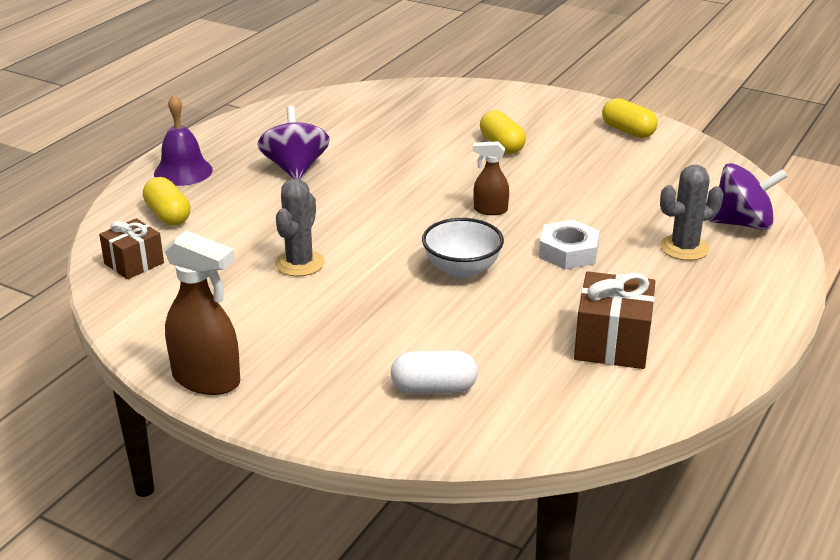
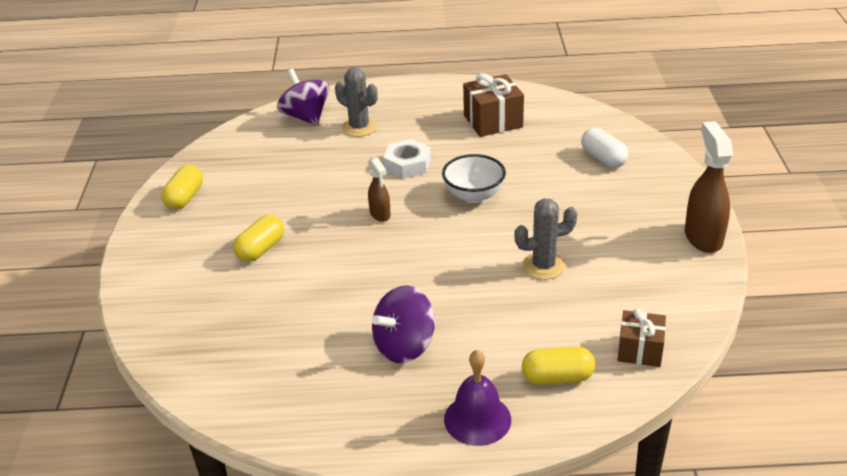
camera: 120 degrees left, 5 degrees up
yellow capsule [143,177,190,226] -> yellow capsule turned 60 degrees clockwise [522,346,595,385]

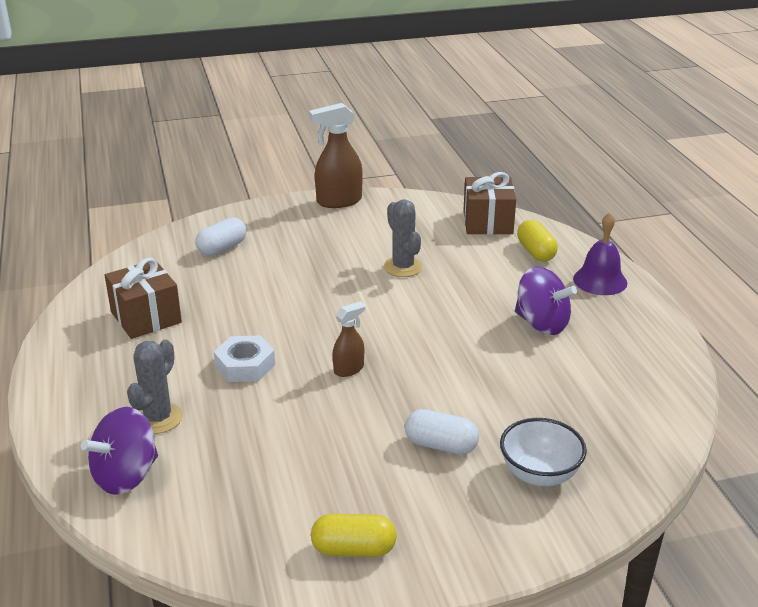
camera: 105 degrees left, 5 degrees down
yellow capsule [233,215,284,262] -> white capsule [405,409,479,455]
white bowl [442,154,506,203] -> white bowl moved to [500,418,587,486]
brown gift [617,309,666,367] -> brown gift [463,172,516,235], size x1.51

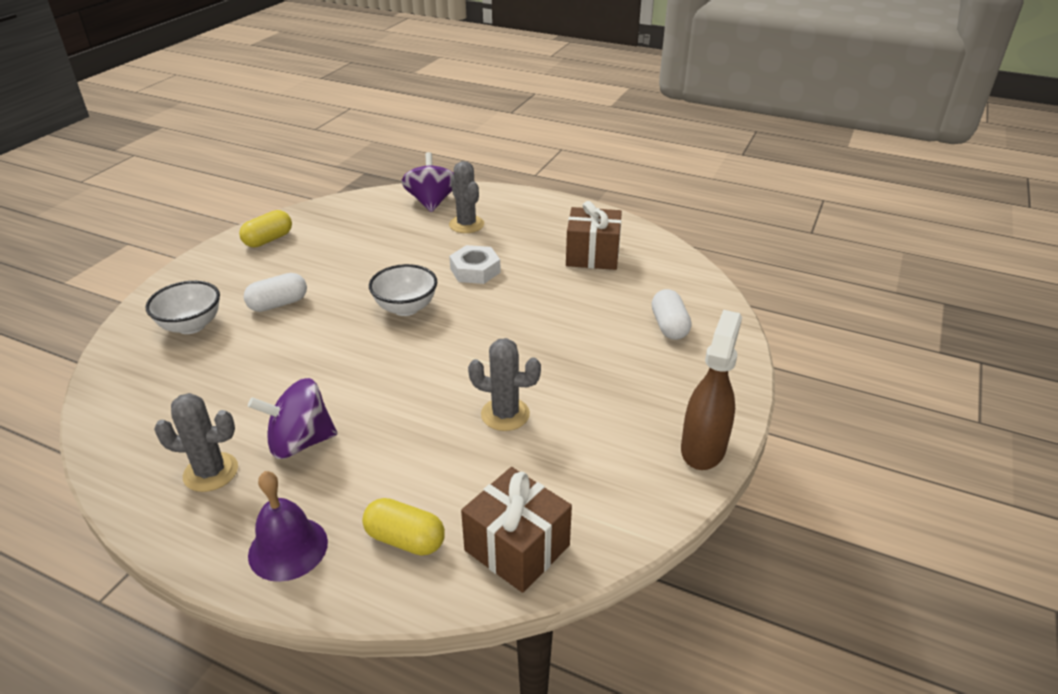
camera: 130 degrees right, 5 degrees up
brown spray bottle [333,301,366,377] -> white bowl [369,264,437,316]
none -> grey cactus [154,393,238,492]

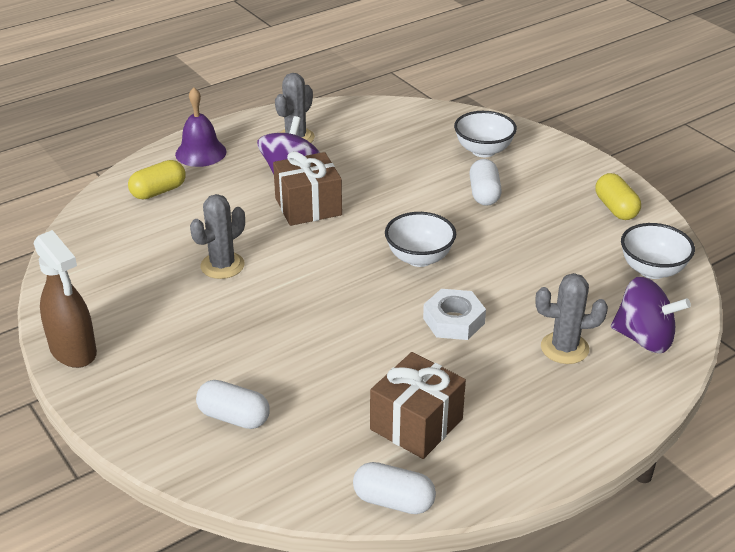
camera: 120 degrees right, 0 degrees up
brown gift [461,467,572,593] -> brown gift moved to [273,151,342,226]
none -> white capsule [353,462,436,514]
none -> white bowl [621,223,695,279]

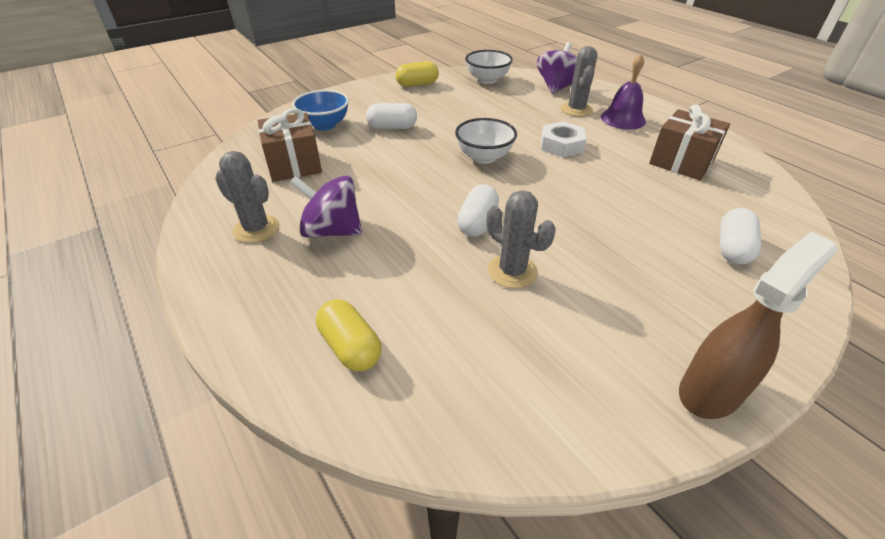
camera: 90 degrees left, 5 degrees up
purple bell [175,87,226,167] -> purple bell moved to [601,54,646,130]
brown gift [273,151,342,226] -> brown gift moved to [257,108,322,182]
white capsule [353,462,436,514] -> white capsule moved to [457,184,499,237]
white bowl [454,111,517,157] -> blue bowl [292,90,349,131]

